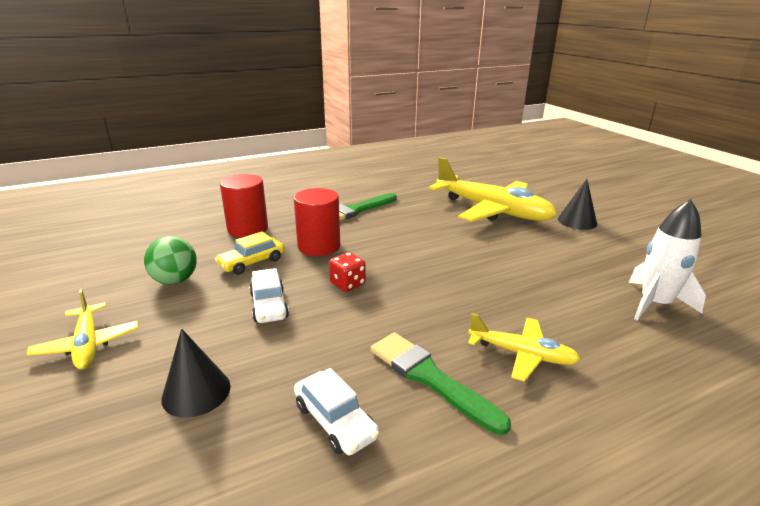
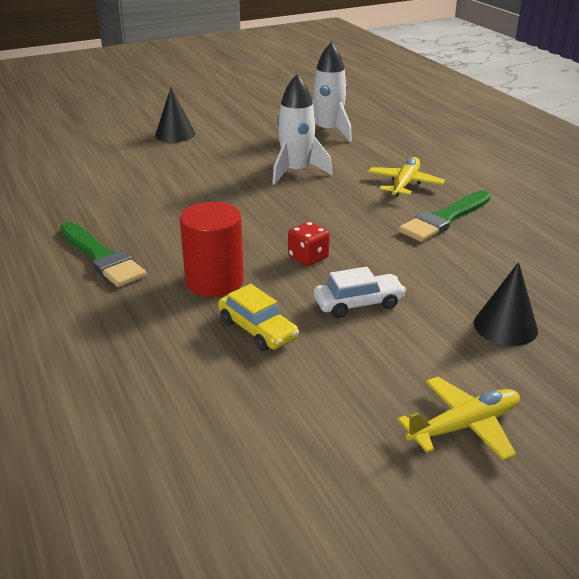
camera: 90 degrees left, 5 degrees up
green ball [144,236,197,285] -> none
red cylinder [220,174,268,237] -> none
white car [294,368,379,455] -> none
yellow plane [429,157,557,222] -> none
none -> white rocket [272,74,332,185]

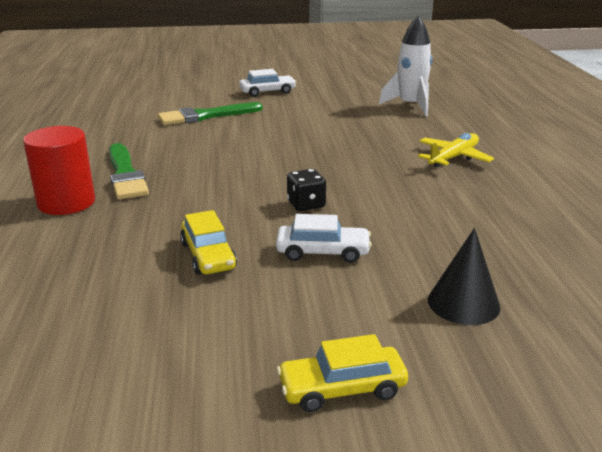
camera: 20 degrees right, 5 degrees down
black cone [155,88,195,142] -> white car [239,69,297,97]
red cylinder [180,202,244,297] -> red cylinder moved to [23,126,95,215]
white rocket [272,74,332,185] -> none
red dice [288,221,330,266] -> black dice [287,169,326,211]
yellow plane [398,377,520,460] -> yellow car [277,334,408,412]
green brush [399,190,491,242] -> green brush moved to [158,102,263,125]

